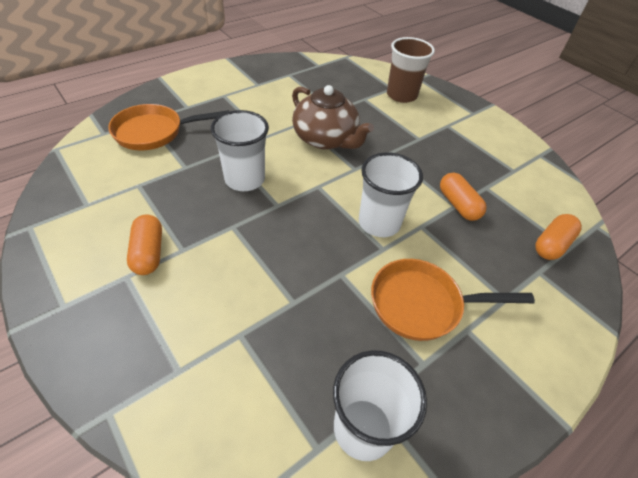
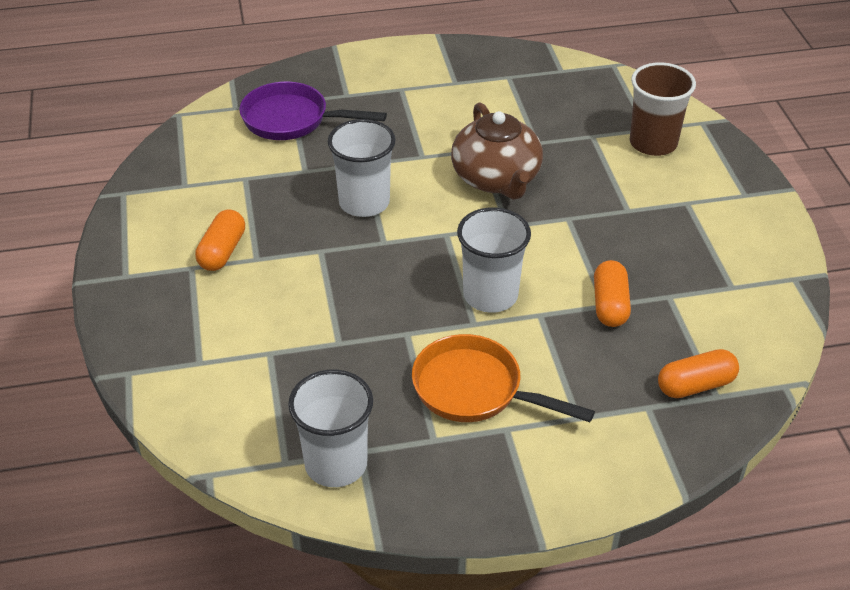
camera: 30 degrees right, 5 degrees down
orange pan [108,104,229,150] -> purple pan [239,81,387,140]

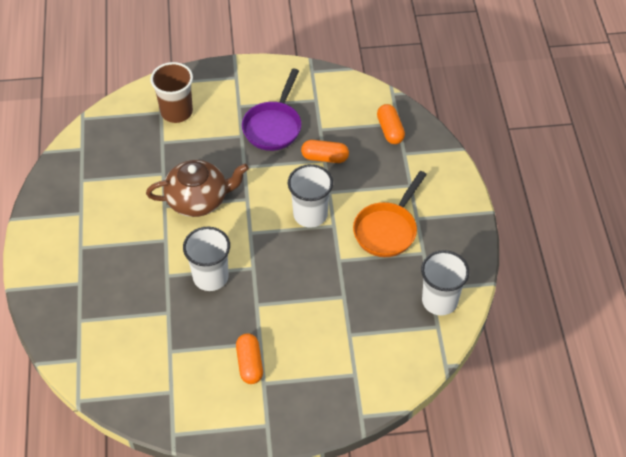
camera: 85 degrees left, 10 degrees up
orange capsule [195,209,245,271] -> orange capsule turned 60 degrees clockwise [236,333,263,384]
purple pan [239,81,387,140] -> purple pan moved to [242,69,301,151]

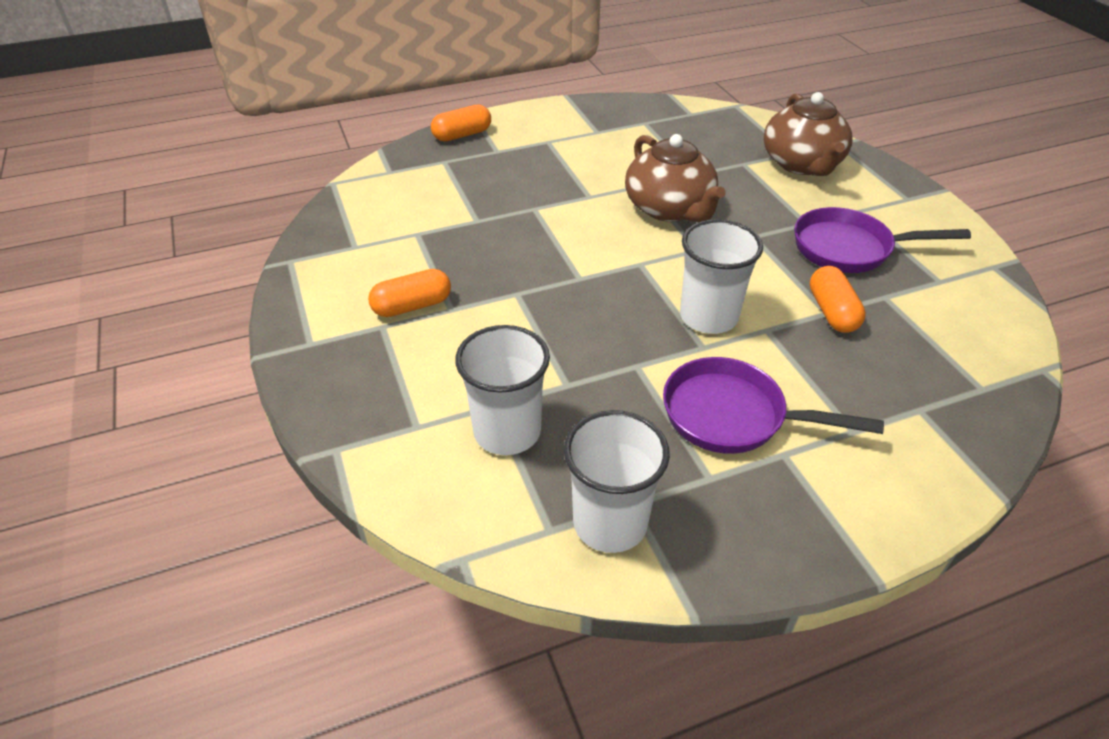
camera: 75 degrees right, 10 degrees down
brown cup [150,62,193,123] -> brown teapot [764,92,853,176]
white cup [183,227,230,291] -> white cup moved to [455,325,550,455]
orange pan [353,171,427,257] -> purple pan [663,357,884,454]
orange capsule [377,104,405,144] -> orange capsule moved to [431,104,491,141]

